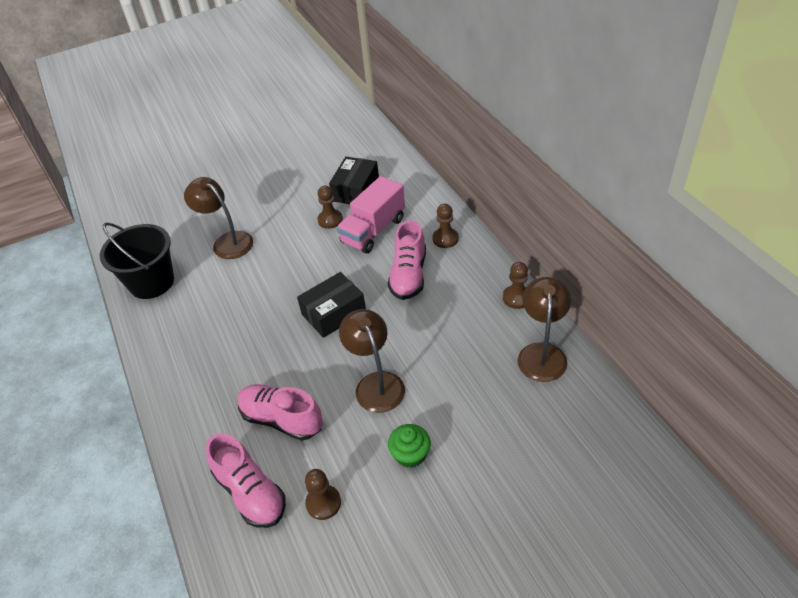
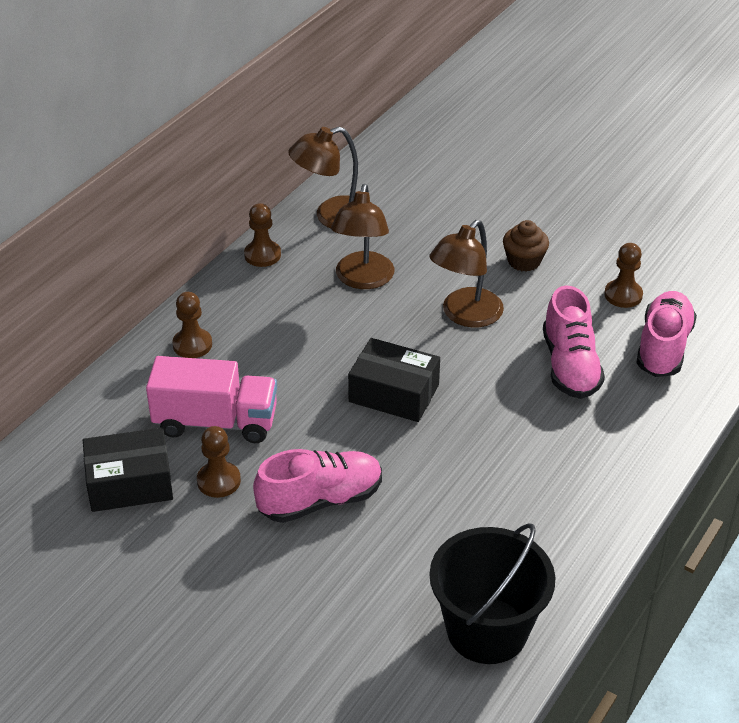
camera: 125 degrees left, 5 degrees down
brown lamp [184,177,253,259] -> brown lamp moved to [331,184,394,289]
pink shoe [388,220,426,300] -> pink shoe moved to [253,449,382,523]
green cupcake [388,424,431,468] -> brown cupcake [503,220,549,271]

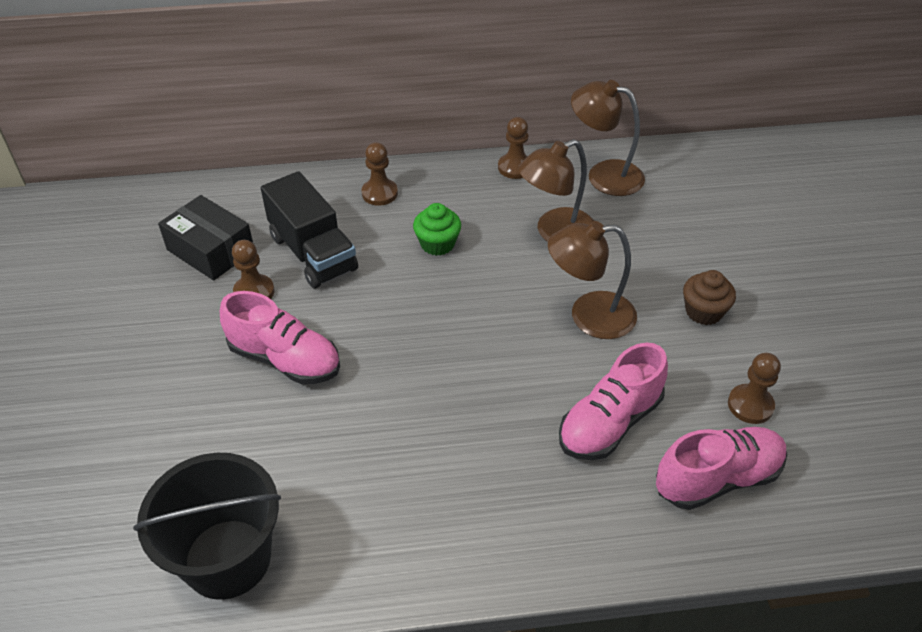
camera: 50 degrees right, 5 degrees up
pink truck [146,356,277,443] -> black truck [261,171,358,289]
black box [348,338,440,422] -> none
none -> green cupcake [413,203,461,256]

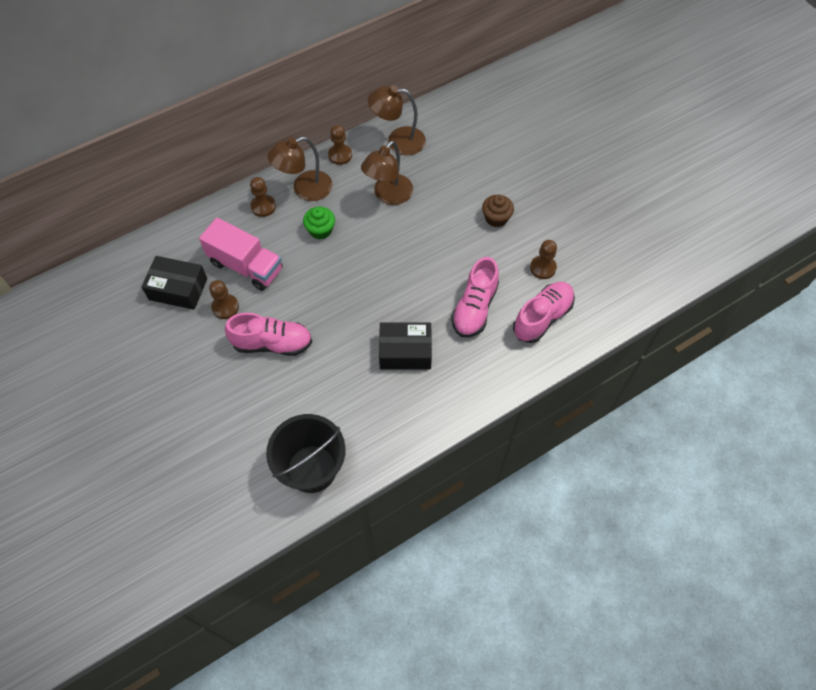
camera: 25 degrees left, 15 degrees up
black truck [261,171,358,289] -> pink truck [199,218,282,291]
brown lamp [548,221,637,339] -> brown lamp moved to [267,137,333,201]
none -> black box [379,322,432,370]

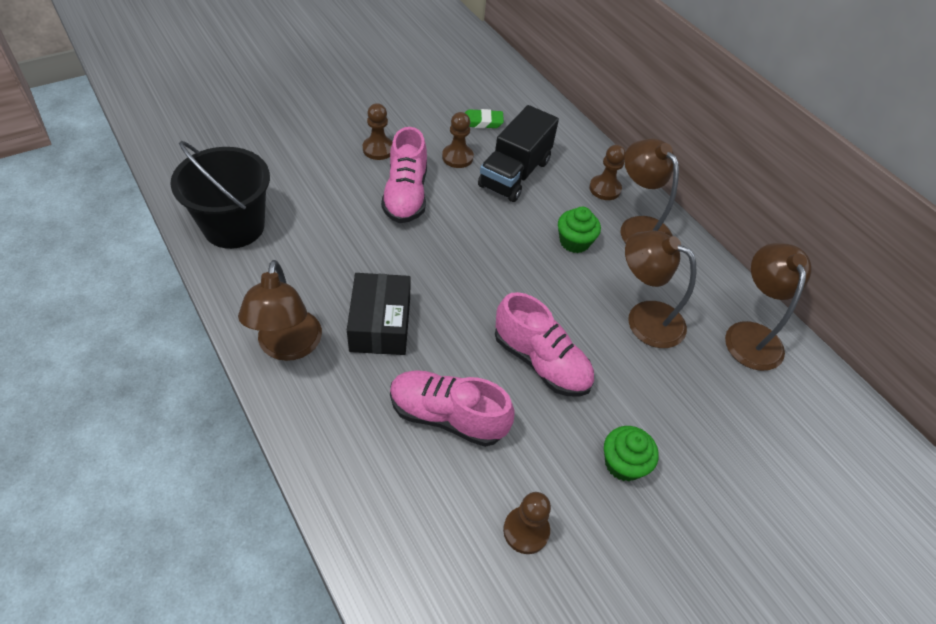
camera: 85 degrees right, 10 degrees down
black box [141,256,207,310] -> green eraser [465,109,504,128]
pink truck [199,218,282,291] -> black truck [478,105,559,202]
brown pawn [328,125,352,165] -> brown pawn moved to [363,103,393,160]
brown cupcake [482,195,514,227] -> green cupcake [604,426,659,481]
pink shoe [513,282,575,343] -> pink shoe moved to [495,292,594,397]
none -> brown lamp [238,260,322,361]

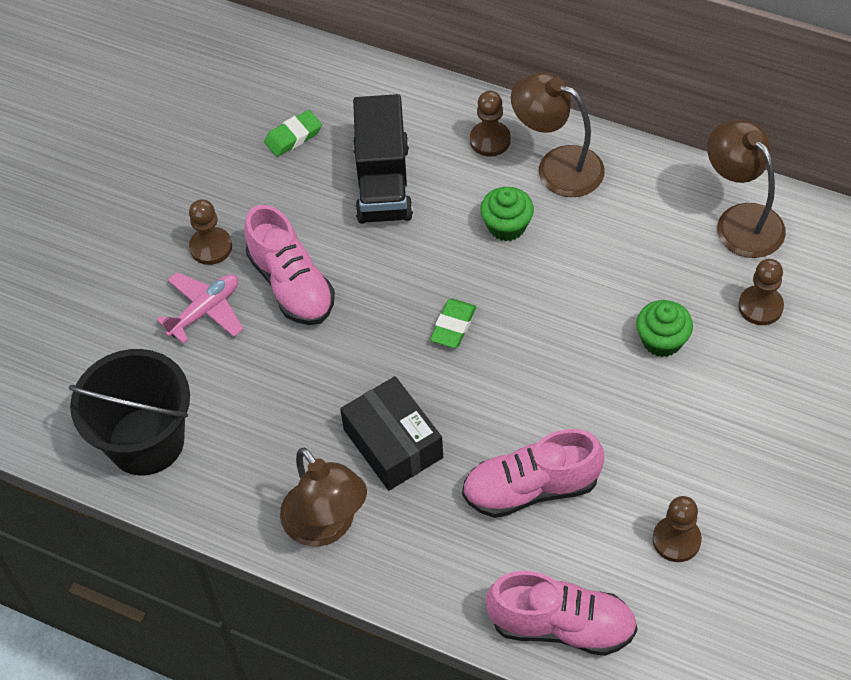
camera: 25 degrees left, 5 degrees up
brown pawn [442,112,474,168] -> brown pawn moved to [738,259,784,325]
pink shoe [495,292,594,397] -> pink shoe moved to [486,571,637,656]
green cupcake [604,426,659,481] -> green cupcake moved to [636,300,693,357]
brown lamp [625,230,696,348] -> none
none -> pink plane [157,272,243,344]
none -> green eraser [430,299,476,348]

